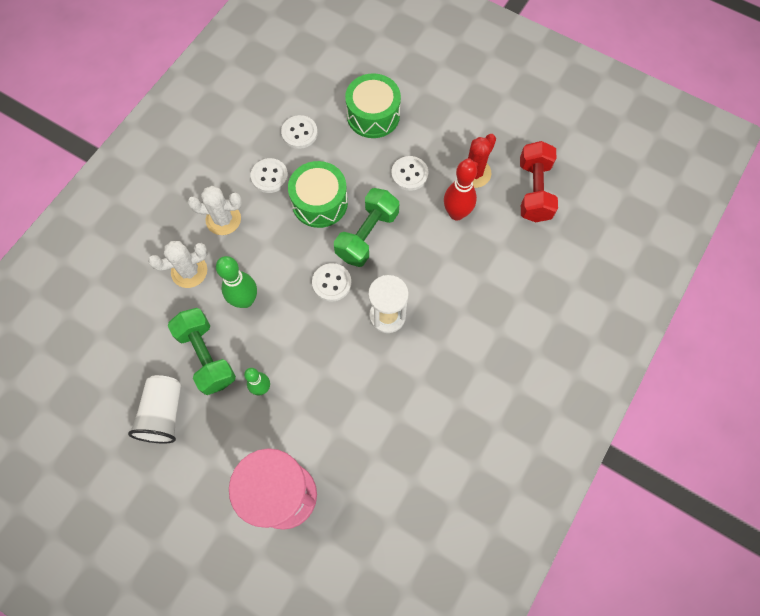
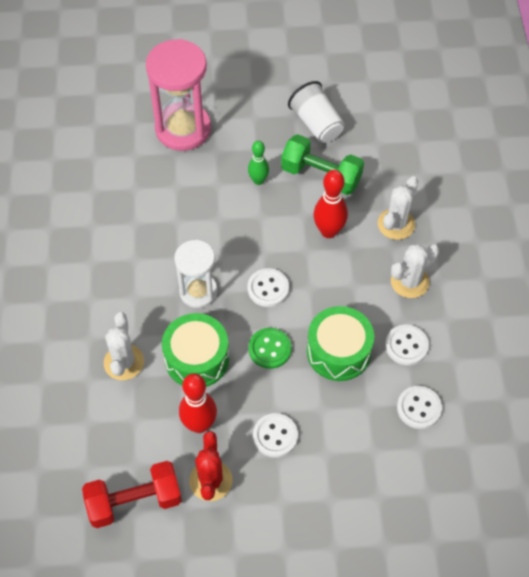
camera: 145 degrees right, 10 degrees down
green bowling pin [216,256,257,308] -> red bowling pin [314,170,348,238]
green dumbbell [334,188,399,267] -> green button [249,328,292,369]
green drum [345,73,401,138] -> green drum moved to [162,313,229,387]
red dumbbell [520,141,558,222] -> red dumbbell turned 75 degrees counterclockwise [82,461,182,528]
none -> white cactus [104,312,144,380]

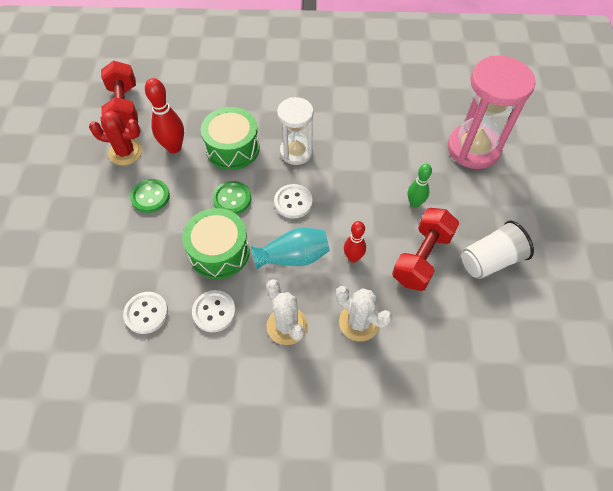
camera: 95 degrees right, 0 degrees up
white cactus [104,312,144,380] -> none
white button [253,413,298,458] -> green button [130,179,170,213]
green dumbbell [281,134,364,195] -> red dumbbell [392,208,460,291]
red bowling pin [314,170,348,238] -> red bowling pin [344,221,366,263], size x0.65
none -> turquoise vase [251,227,330,269]

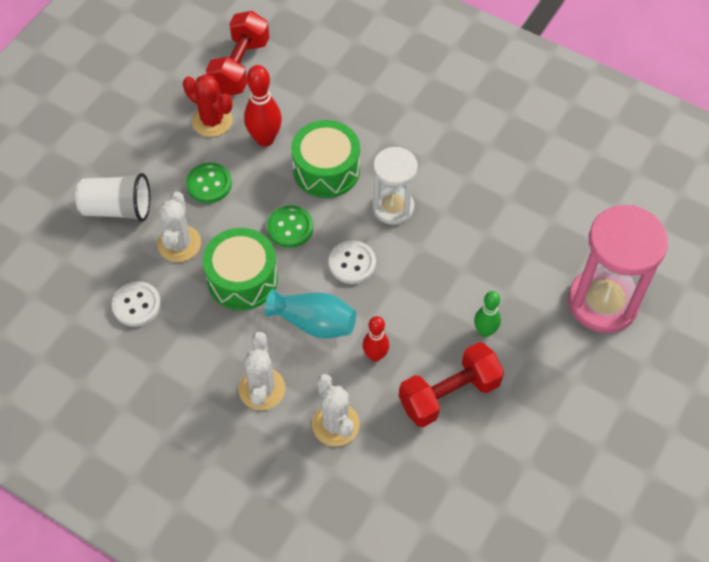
camera: 30 degrees right, 0 degrees up
white button [192,290,236,332] -> none
white cup [461,220,534,279] -> white cup moved to [75,173,150,222]
none -> white cactus [157,192,201,262]

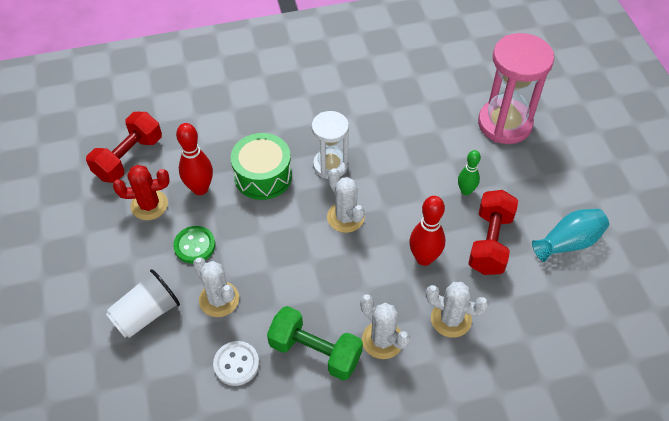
camera: 45 degrees left, 5 degrees down
green drum [203,228,278,310] -> none
red dumbbell [206,11,269,95] -> red dumbbell turned 60 degrees clockwise [86,112,162,183]
turquoise vase [264,289,356,339] -> turquoise vase moved to [532,209,609,262]
green button [267,206,313,248] -> none
white button [329,240,376,284] -> white cactus [327,168,365,233]
red bowling pin [363,316,389,362] -> red bowling pin [409,196,445,266], size x1.54
none -> green dumbbell [267,306,363,381]

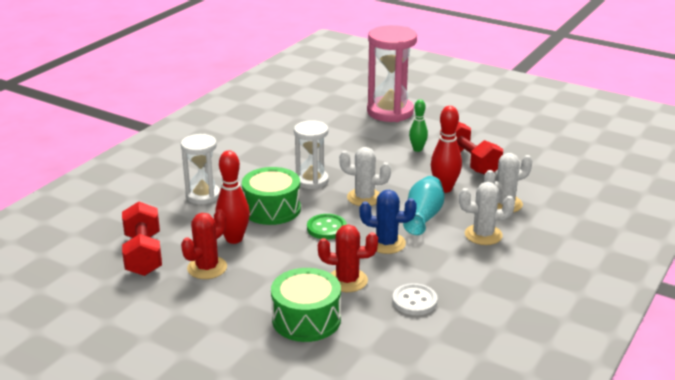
camera: 45 degrees left, 25 degrees down
white cup [106,269,180,338] -> green drum [271,268,341,342]
green button [173,226,215,264] -> green button moved to [307,214,347,240]
white cactus [193,258,239,317] -> red cactus [318,225,378,292]
green dumbbell [267,306,363,381] -> none
turquoise vase [532,209,609,262] -> turquoise vase moved to [403,176,445,235]
none -> white hourglass [181,134,220,204]
none -> blue cactus [360,190,417,254]

